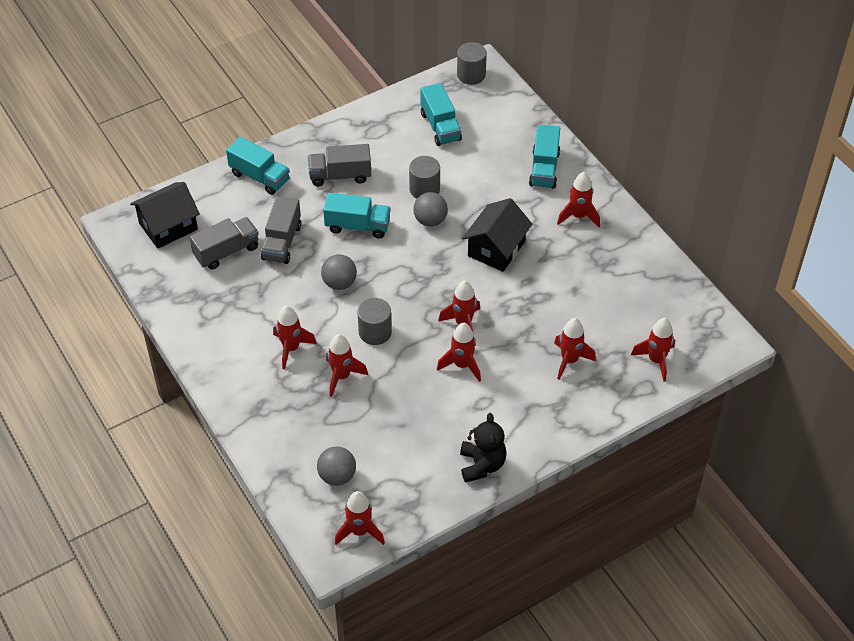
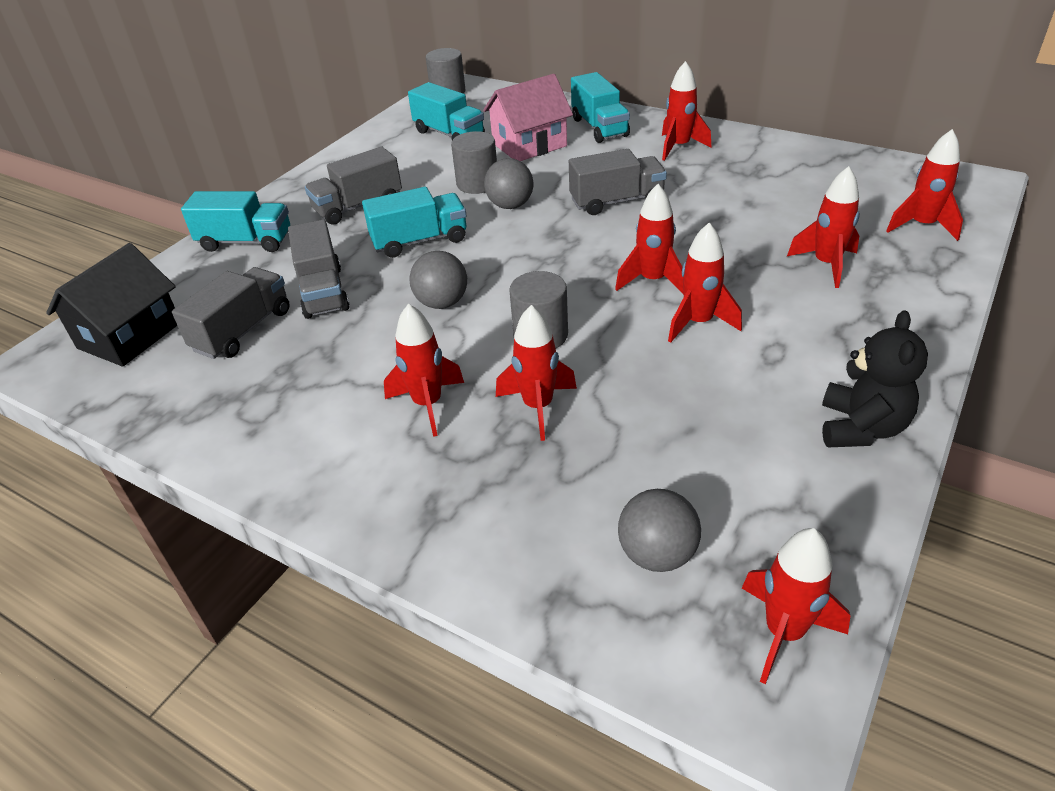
camera: 25 degrees left, 10 degrees down
black teddy bear [460,413,506,483] -> black teddy bear turned 45 degrees clockwise [822,310,928,447]
black house [462,198,533,272] -> grey truck [569,149,667,215]
none -> pink house [483,74,573,161]

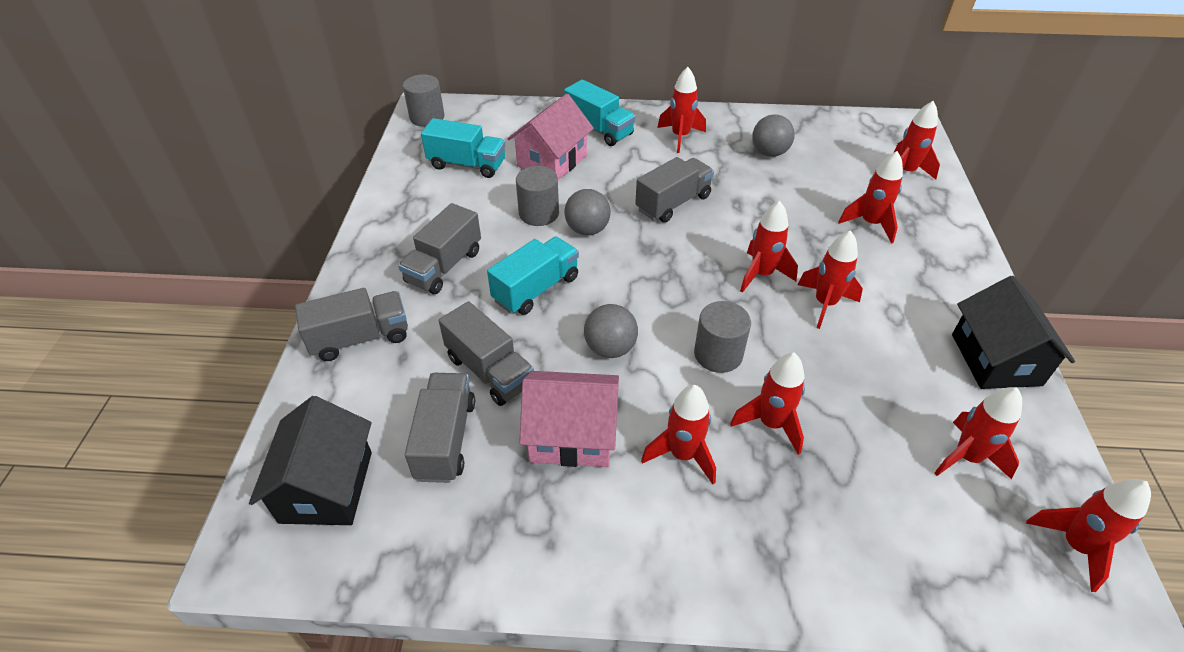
camera: 30 degrees left, 5 degrees up
turquoise truck [181,191,290,252] -> grey truck [295,288,408,361]
grey ball [618,489,701,572] -> grey ball moved to [752,114,795,157]
black teddy bear [822,310,928,447] -> black house [952,276,1075,389]
none -> pink house [519,371,619,467]
none -> red rocket [934,387,1022,479]

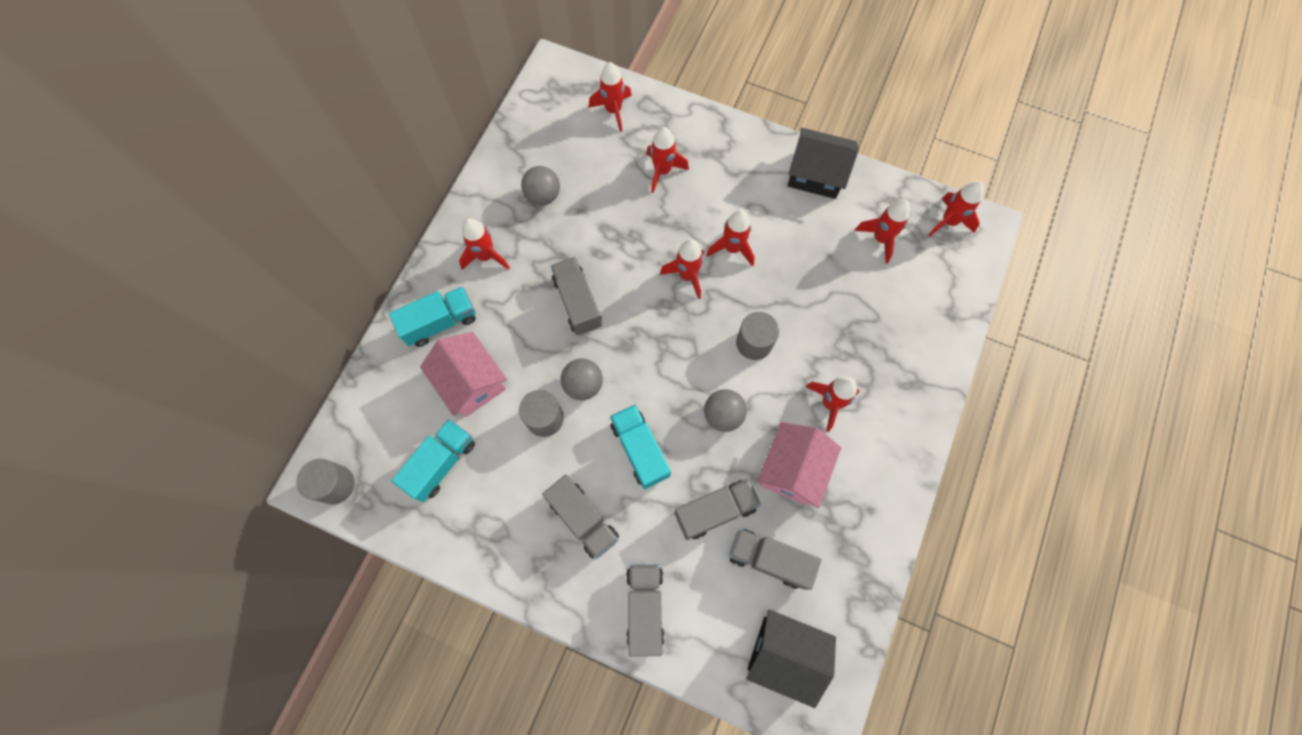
camera: 70 degrees left, 25 degrees up
red rocket [730,353,805,455] -> none

